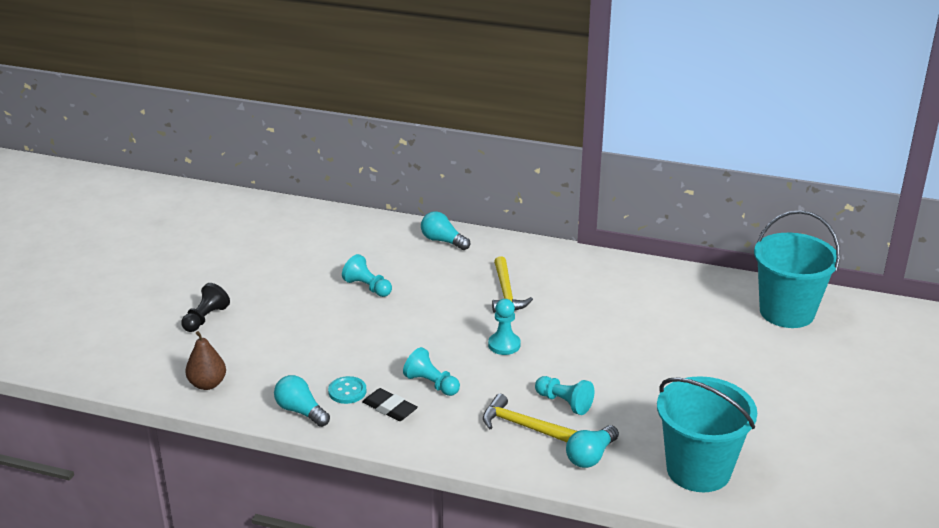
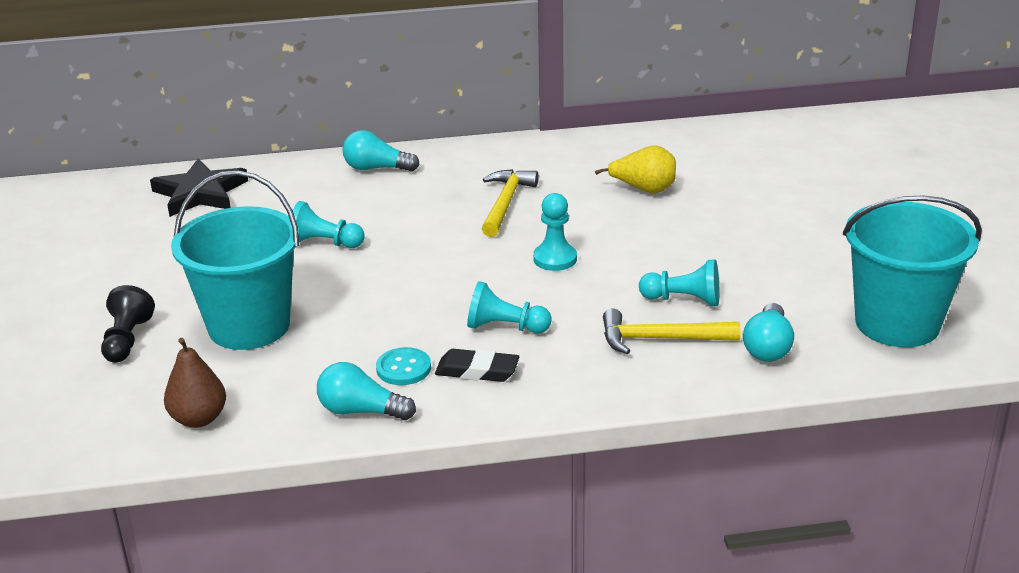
camera: 25 degrees left, 0 degrees up
yellow hammer [492,256,533,313] -> yellow hammer turned 135 degrees counterclockwise [482,169,539,237]
turquoise bucket [754,210,840,328] -> turquoise bucket moved to [171,171,299,350]
none -> black star [150,159,248,217]
none -> yellow pear [595,145,676,193]

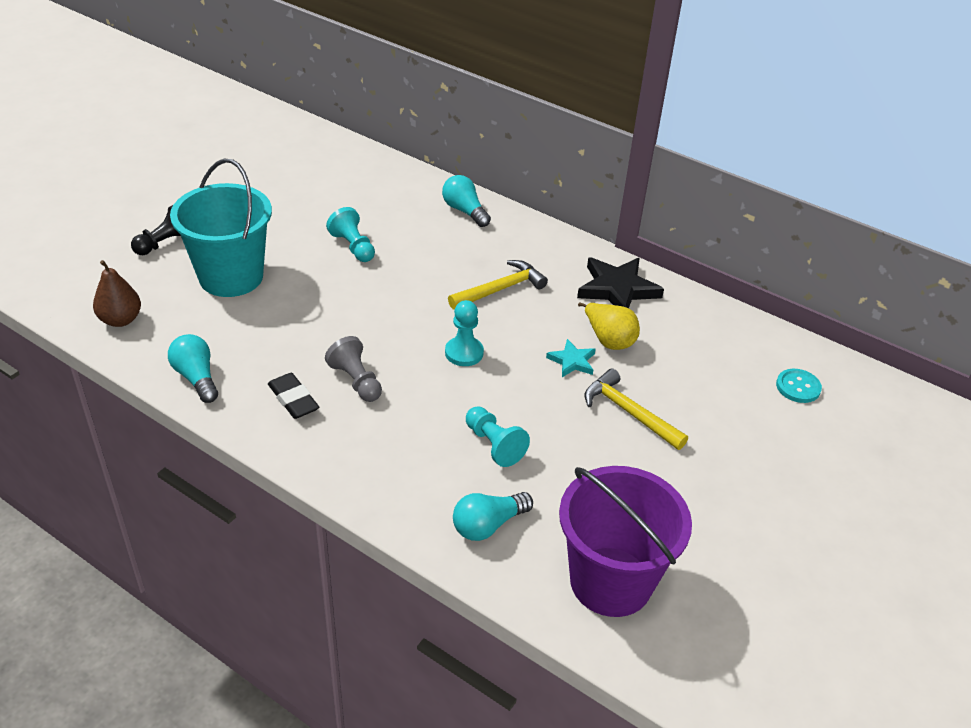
camera: 40 degrees right, 10 degrees up
black star [150,159,248,217] -> black star moved to [577,258,664,308]
turquoise button [376,347,431,385] -> turquoise button moved to [776,369,822,403]
turquoise pawn [467,281,552,333] -> grey pawn [325,336,382,402]
yellow hammer [603,308,741,354] -> yellow hammer moved to [584,369,688,450]
turquoise bucket [843,195,982,347] -> purple bucket [559,466,692,617]
none -> turquoise star [546,339,596,377]

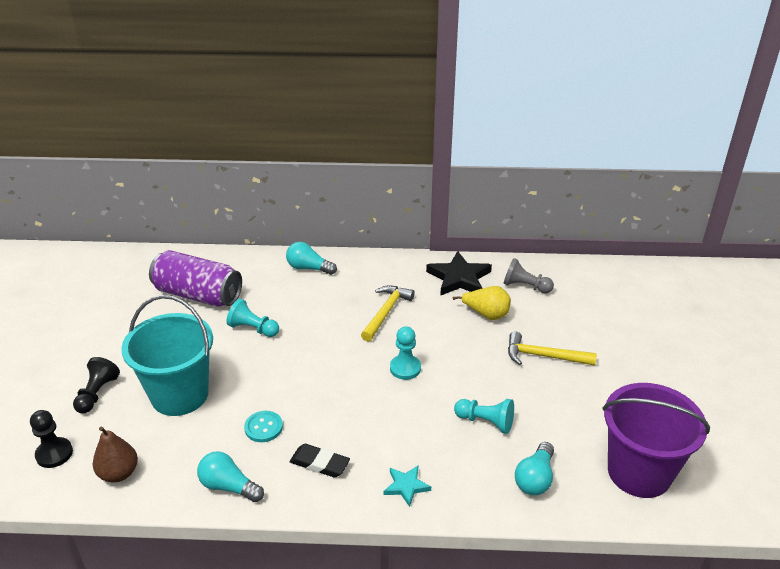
camera: 30 degrees left, 5 degrees down
grey pawn [325,336,382,402] -> grey pawn moved to [504,258,554,293]
turquoise star [546,339,596,377] -> turquoise star moved to [384,466,431,507]
turquoise button [776,369,822,403] -> turquoise button moved to [244,411,283,442]
none -> black pawn [30,410,73,468]
none -> purple can [149,250,242,307]

